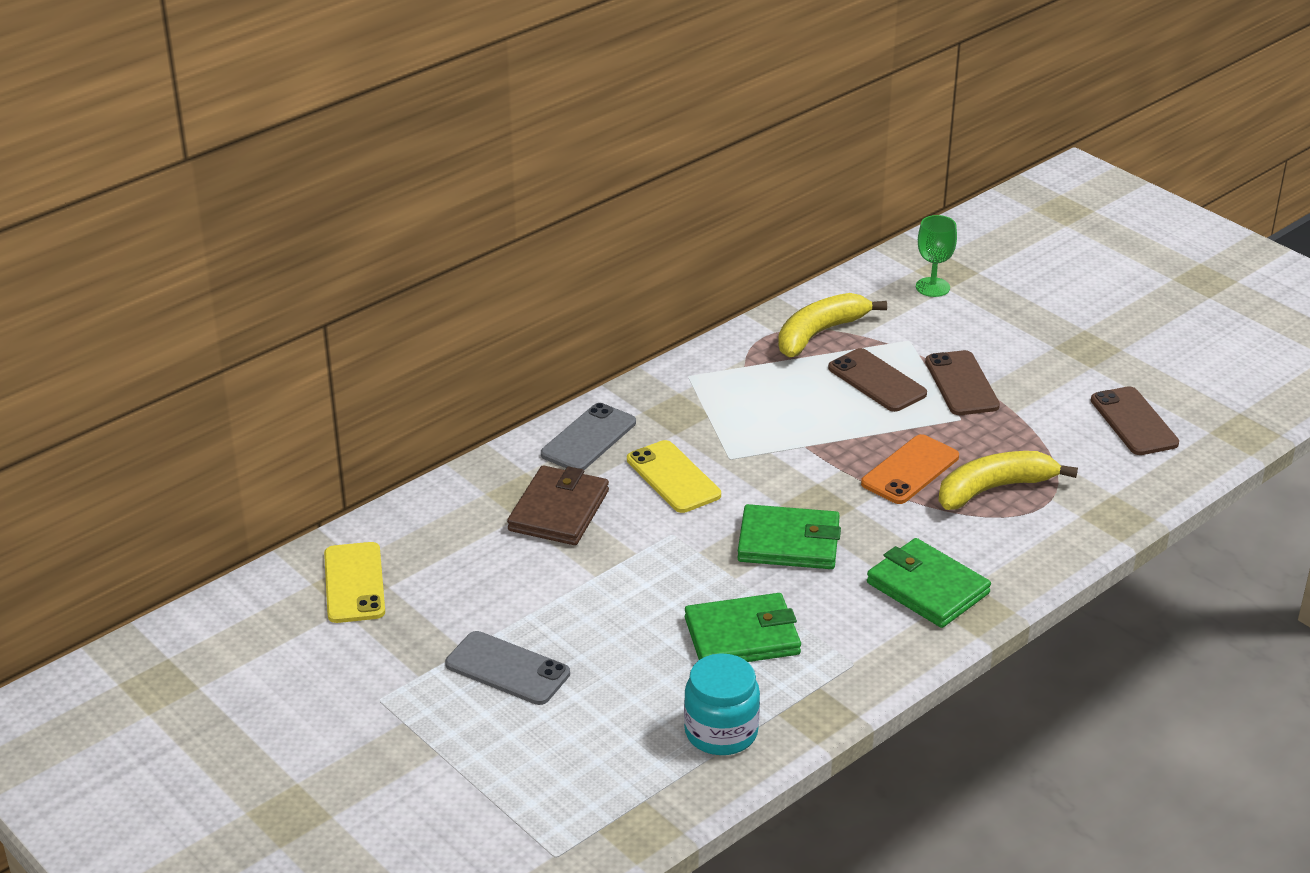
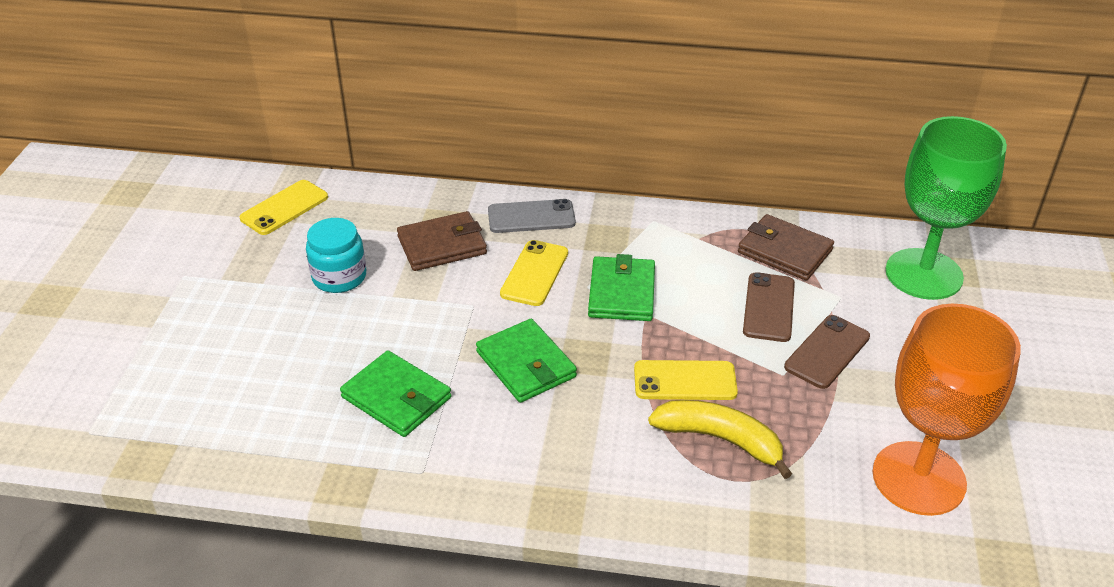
camera: 50 degrees right, 5 degrees up
grey phone [445,631,570,705] -> none
turquoise jar [684,653,760,755] -> turquoise jar moved to [306,218,366,293]
yellow banana [778,293,887,357] -> brown wallet [738,214,834,281]
orange phone [861,434,959,504] -> yellow phone [634,360,738,400]
green wallet [867,538,991,628] -> green wallet moved to [588,254,655,321]
green goblet [916,215,957,297] -> green goblet [885,116,1007,300], size x2.28
brown phone [1091,386,1179,455] -> orange goblet [872,304,1021,516]

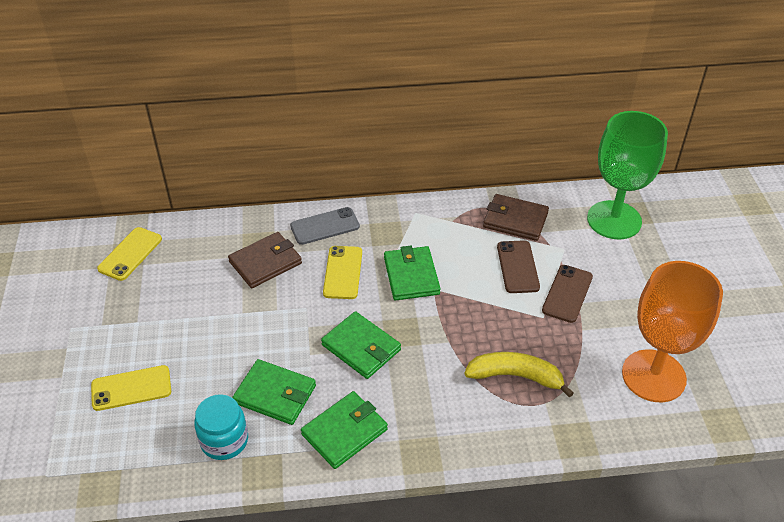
camera: 15 degrees left, 5 degrees up
turquoise jar [306,218,366,293] -> turquoise jar moved to [194,394,248,460]
yellow phone [634,360,738,400] -> yellow phone moved to [91,365,171,411]
none -> green wallet [301,391,388,469]

